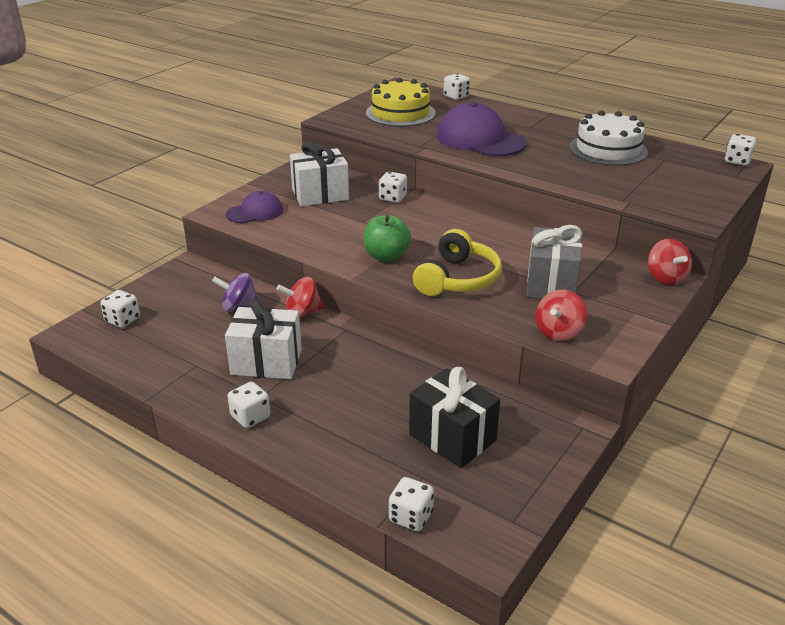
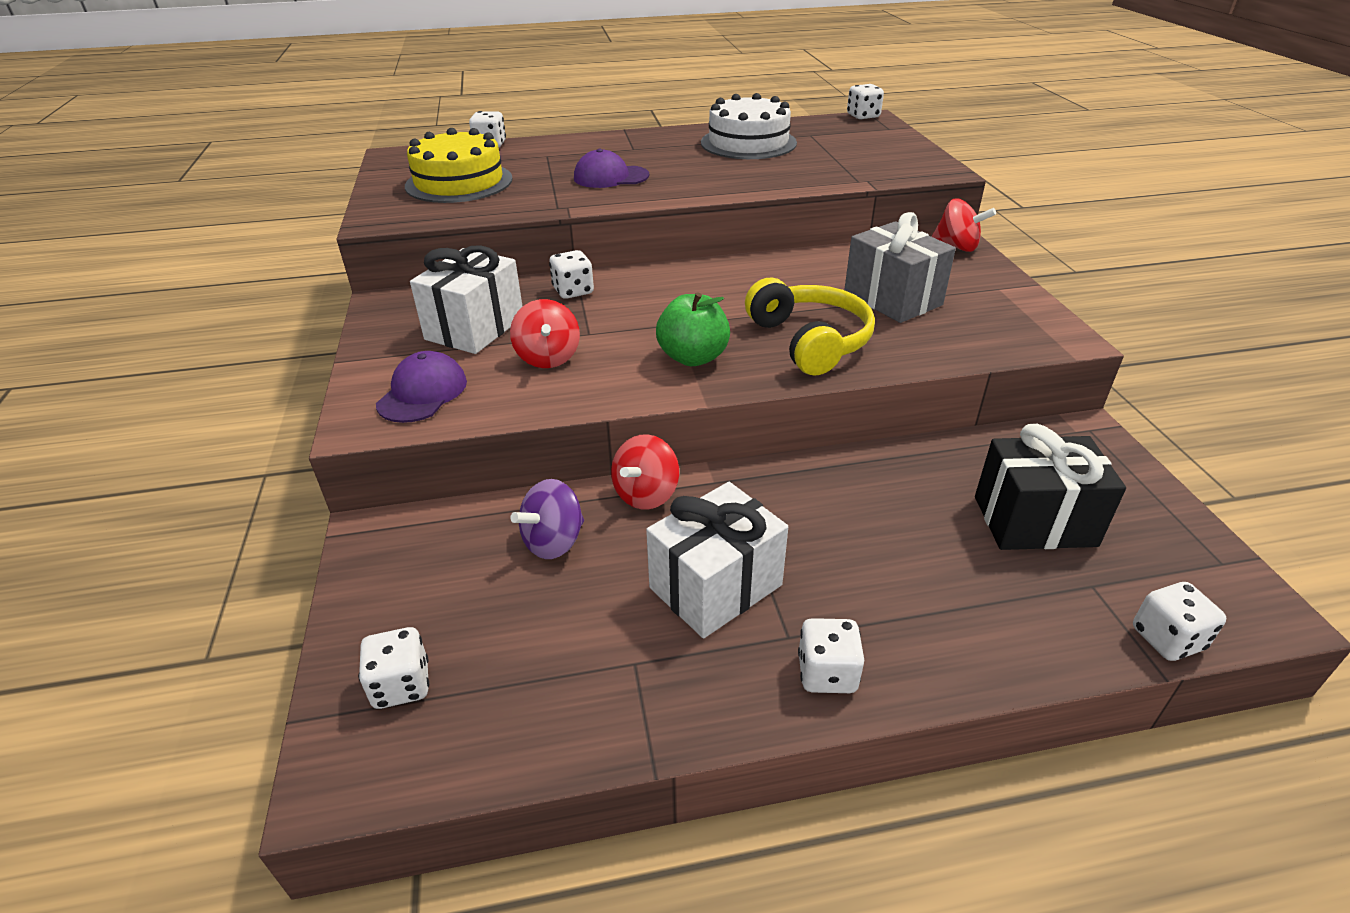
camera: 45 degrees left, 5 degrees up
purple cap [437,102,527,157] -> purple cap [574,149,650,188], size x0.57
red spinning top [536,290,587,341] -> red spinning top moved to [510,299,580,368]

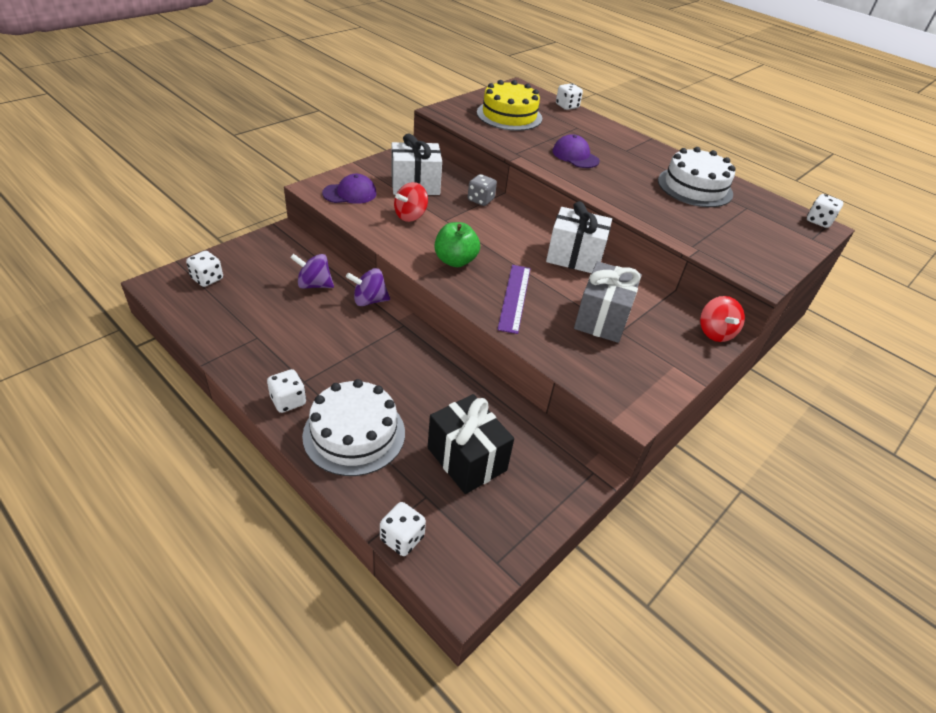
camera: 50 degrees right, 5 degrees up
white dice [549,250,594,299] -> grey dice [468,174,497,206]
red spinning top [611,434,679,509] -> purple spinning top [346,268,390,306]
white gift [646,482,788,638] -> white gift moved to [546,201,612,273]
yellow headphones [745,278,875,376] -> purple ruler [497,265,531,334]
none -> white cake [302,379,405,476]

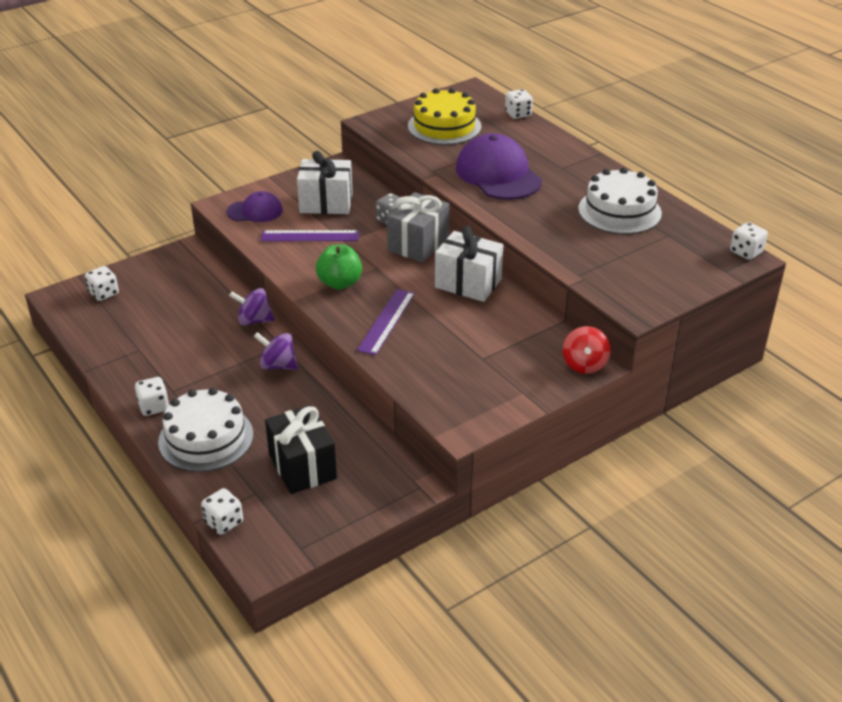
camera: 15 degrees right, 5 degrees down
purple spinning top [290,253,334,289] -> purple spinning top moved to [254,332,298,370]
red spinning top [394,182,428,222] -> purple ruler [261,230,359,241]
purple cap [552,134,600,168] -> purple cap [456,133,542,200], size x1.77
grey gift [574,261,642,343] -> grey gift moved to [387,192,450,262]

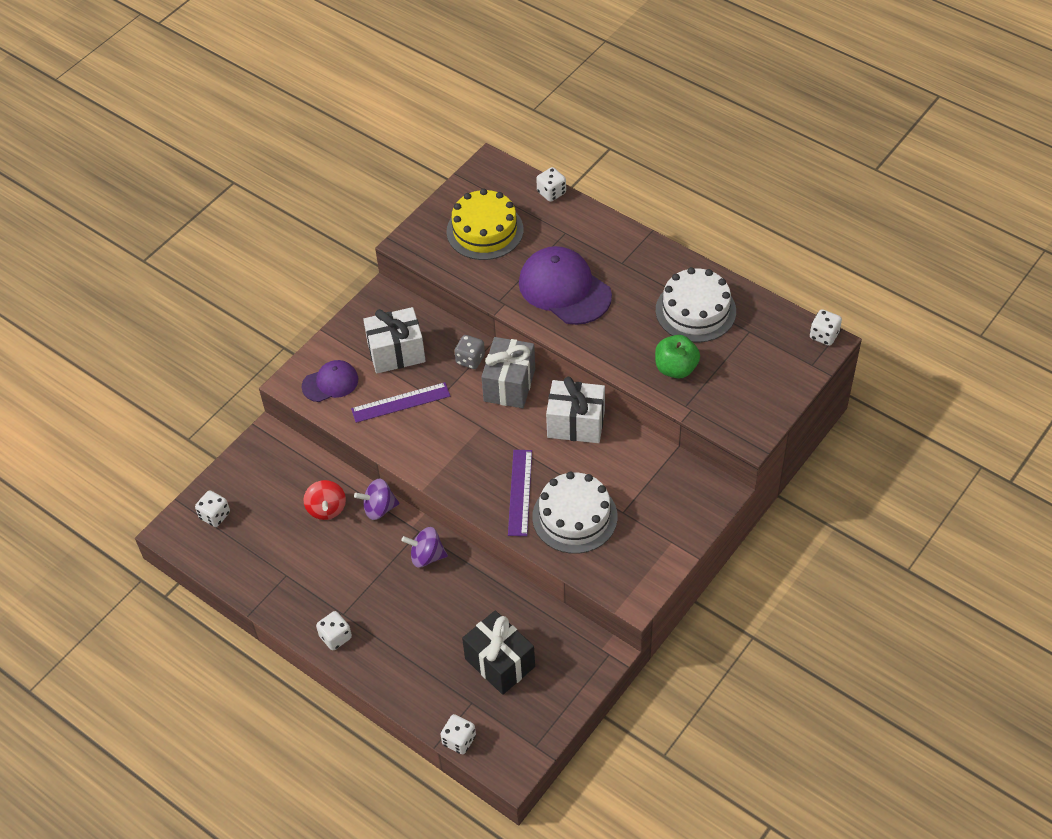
camera: 15 degrees left, 15 degrees up
white cake [158,388,253,472] -> white cake moved to [532,472,618,554]
green apple [316,245,362,290] -> green apple moved to [655,335,700,378]
red spinning top [563,326,611,374] -> red spinning top moved to [303,480,346,520]

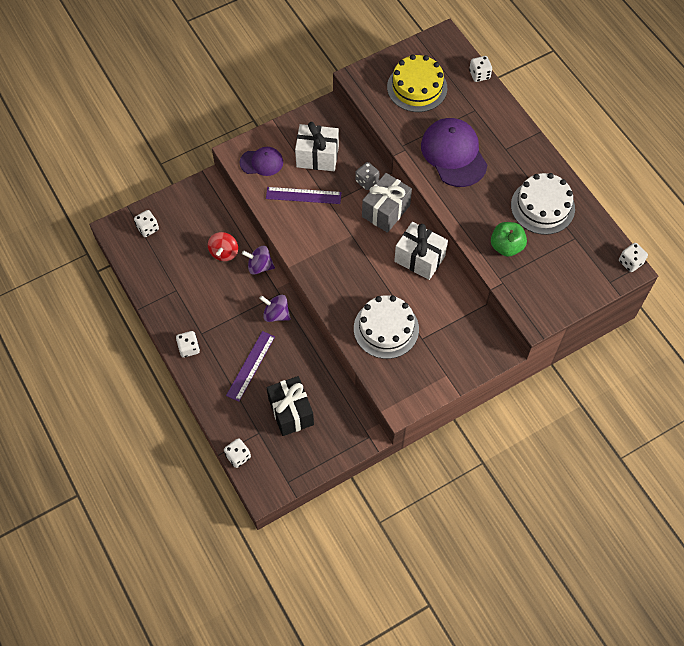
camera: 20 degrees right, 10 degrees up
purple ruler [508,450,532,536] -> purple ruler moved to [226,331,275,402]

